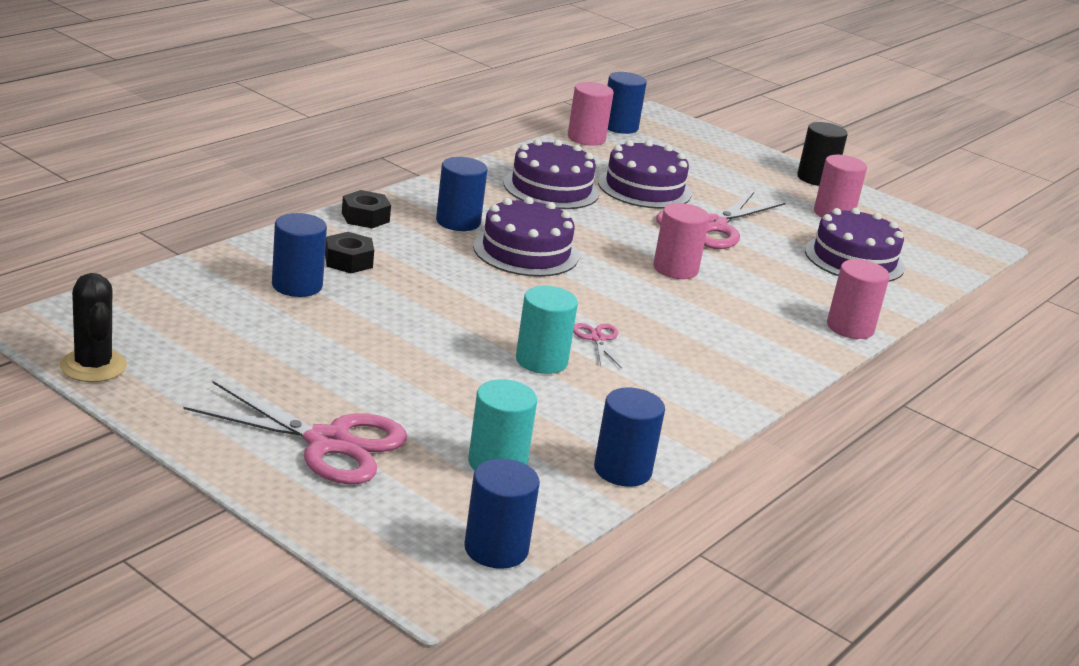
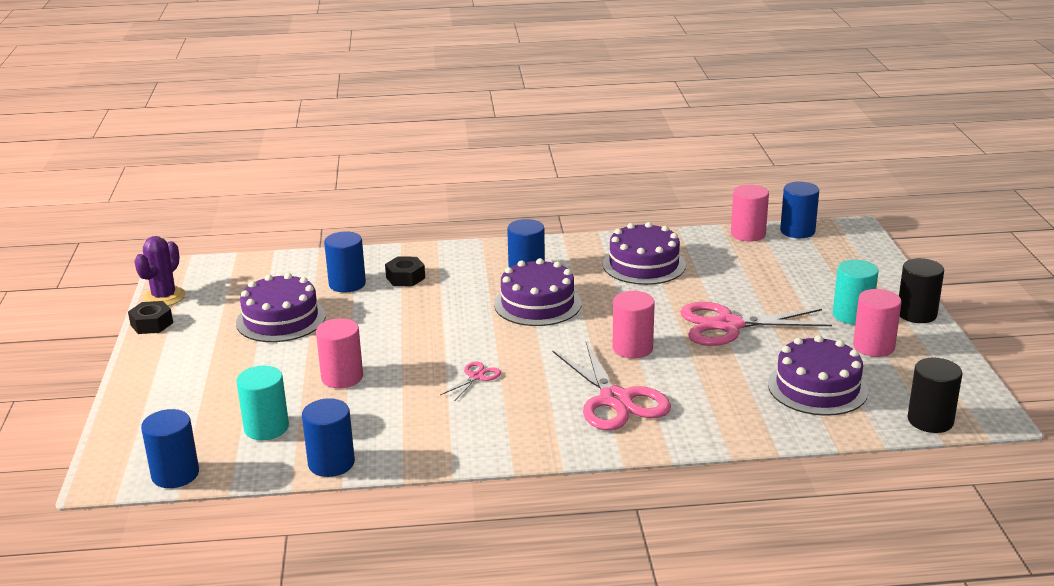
camera: 50 degrees right, 0 degrees up
black cactus [60,273,127,382] -> purple cactus [134,236,186,306]
pink scissors [183,381,407,484] -> pink scissors moved to [552,342,671,431]
black nut [342,190,391,228] -> black nut moved to [128,301,173,334]
turquoise cylinder [516,286,578,374] -> turquoise cylinder moved to [833,259,879,324]
purple cake [598,140,692,209] -> purple cake moved to [236,273,326,342]
pink cylinder [827,259,890,339] -> pink cylinder moved to [316,318,363,388]
none -> black cylinder [908,358,963,433]

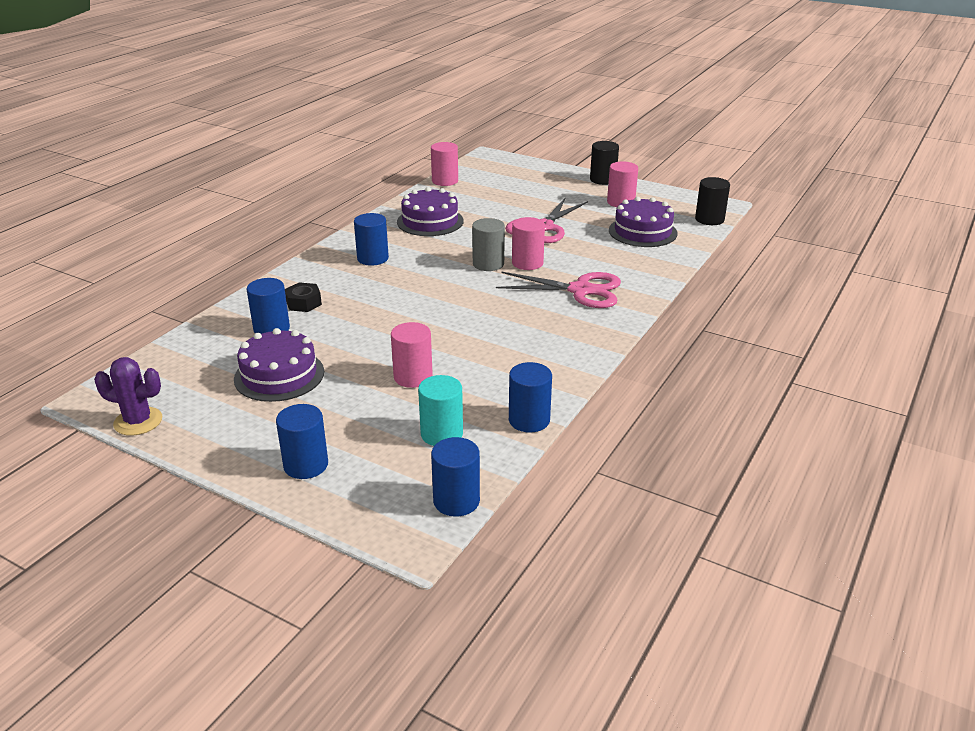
camera: 55 degrees left, 5 degrees up
black nut [128,301,173,334] -> none
purple cactus [134,236,186,306] -> purple cactus turned 45 degrees counterclockwise [94,357,162,436]
pink scissors [440,362,501,401] -> none
purple cake [494,258,581,326] -> none
blue cylinder [780,182,819,238] -> blue cylinder moved to [276,404,328,479]
turquoise cylinder [833,259,879,324] -> none
none -> grey cylinder [472,218,505,271]

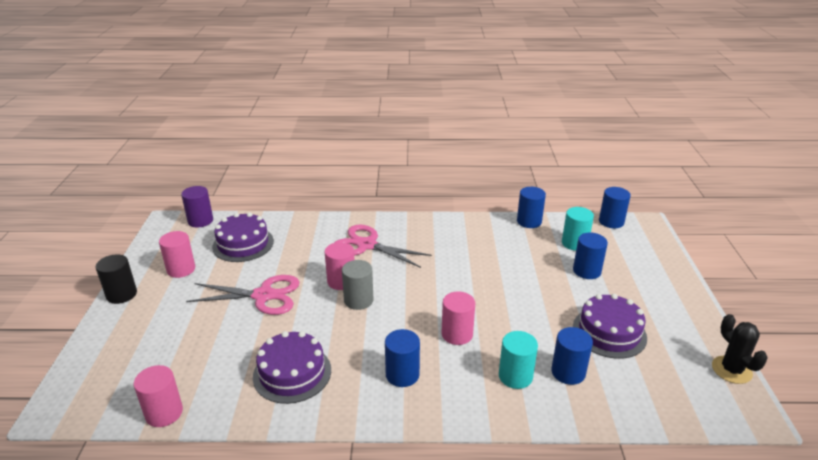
camera: 120 degrees left, 0 degrees up
purple cactus [94,357,162,436] -> black cactus [712,314,768,384]
blue cylinder [276,404,328,479] -> blue cylinder moved to [573,232,608,279]
black nut [285,282,322,312] -> turquoise cylinder [499,331,538,389]
pink cylinder [391,322,433,388] -> pink cylinder moved to [441,292,475,345]
pink scissors [496,272,621,308] -> pink scissors turned 45 degrees counterclockwise [334,225,432,268]
black cylinder [695,177,730,225] -> purple cylinder [181,186,213,228]

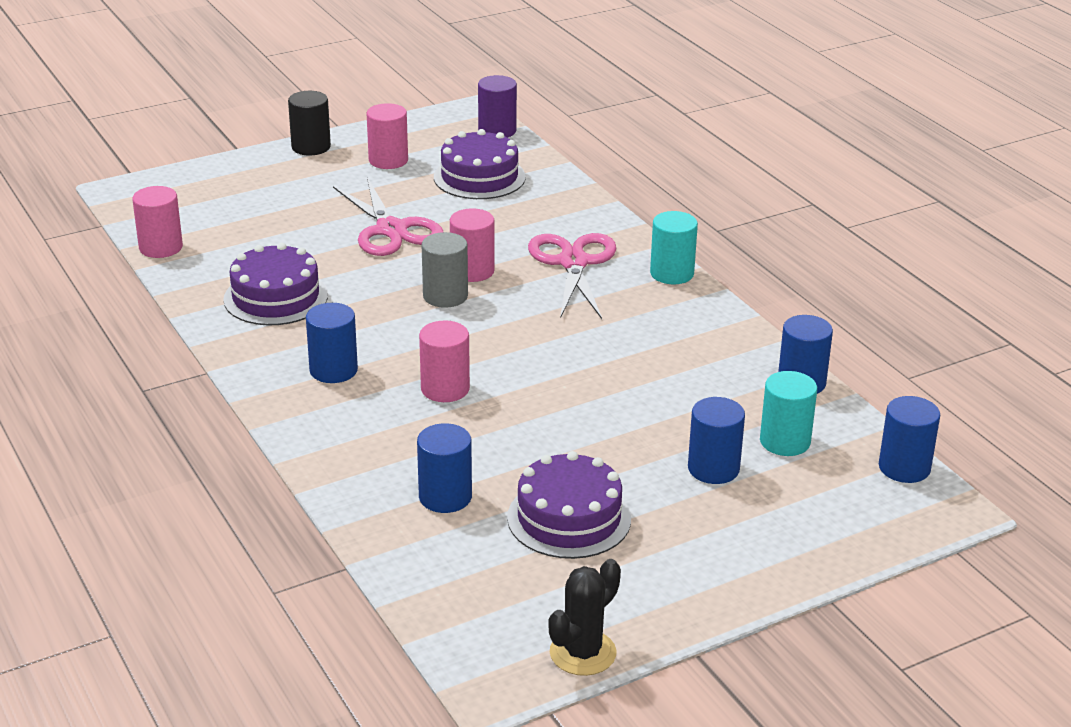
camera: 60 degrees right, 0 degrees up
turquoise cylinder [499,331,538,389] -> turquoise cylinder moved to [650,211,698,284]

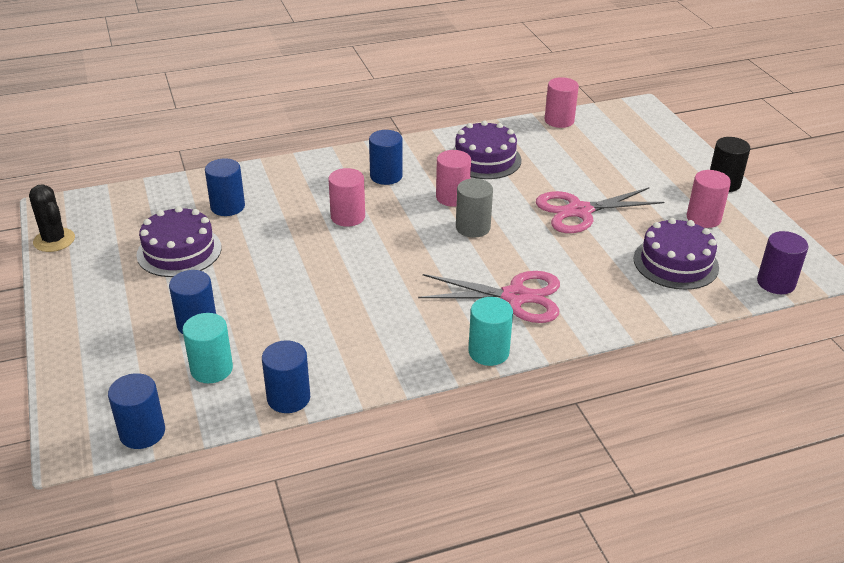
camera: 100 degrees right, 5 degrees up
pink cylinder [450,208,495,282] -> pink cylinder moved to [436,150,471,207]

